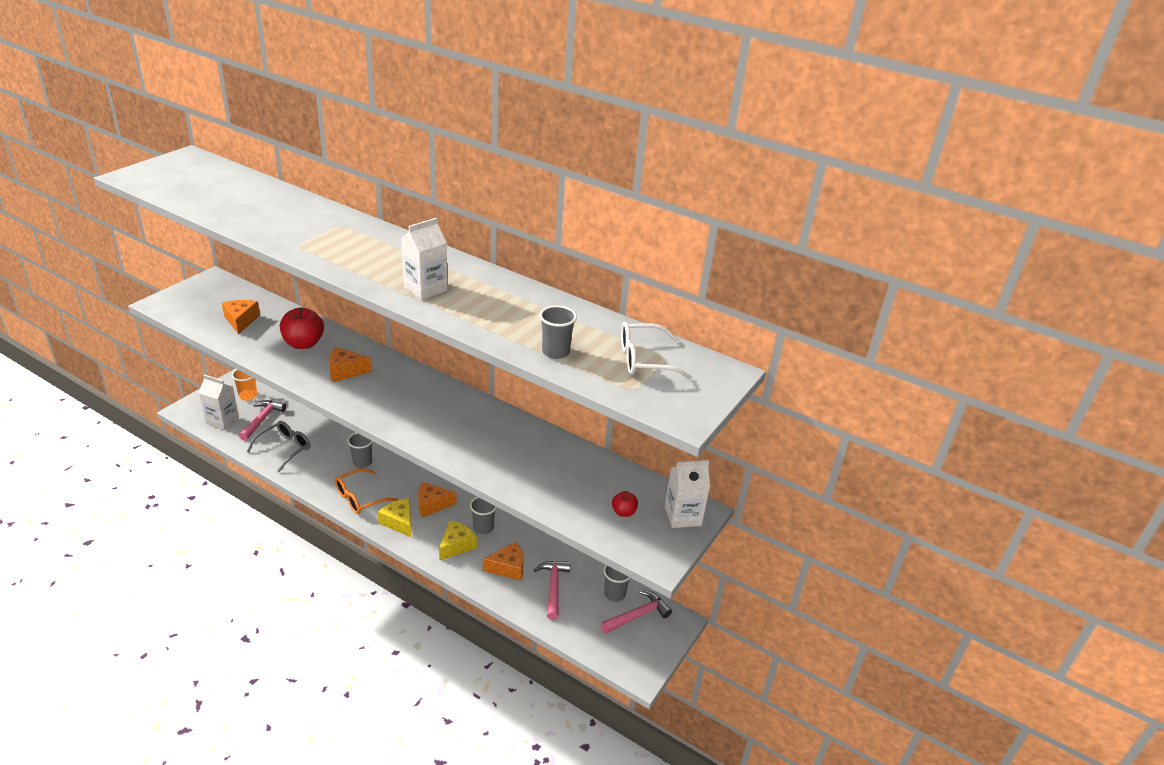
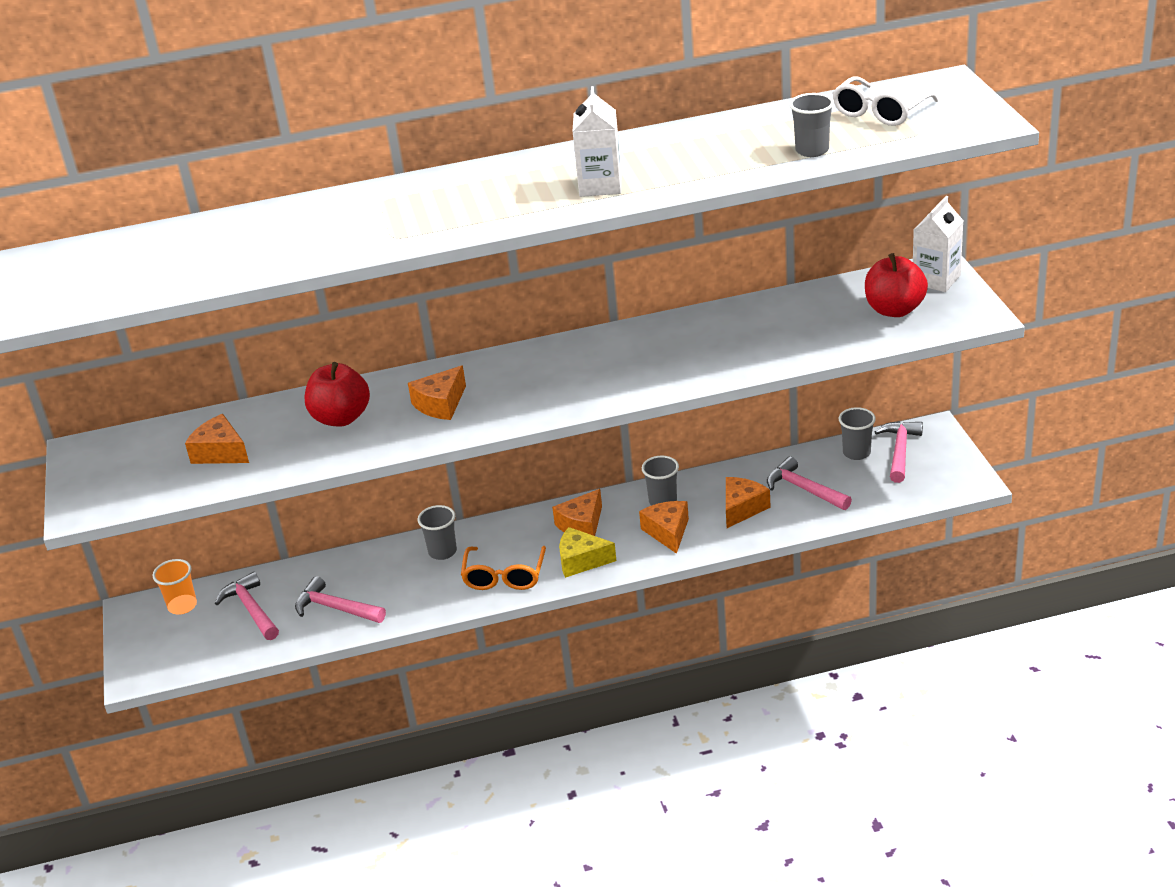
camera: 40 degrees left, 0 degrees up
white carton [199,375,239,430] -> none
grey glasses [247,421,310,473] -> pink hammer [295,576,386,623]
yellow cheese [439,520,477,560] -> orange cheese [639,501,689,554]
red apple [612,491,638,517] -> red apple [865,253,928,317], size x1.97

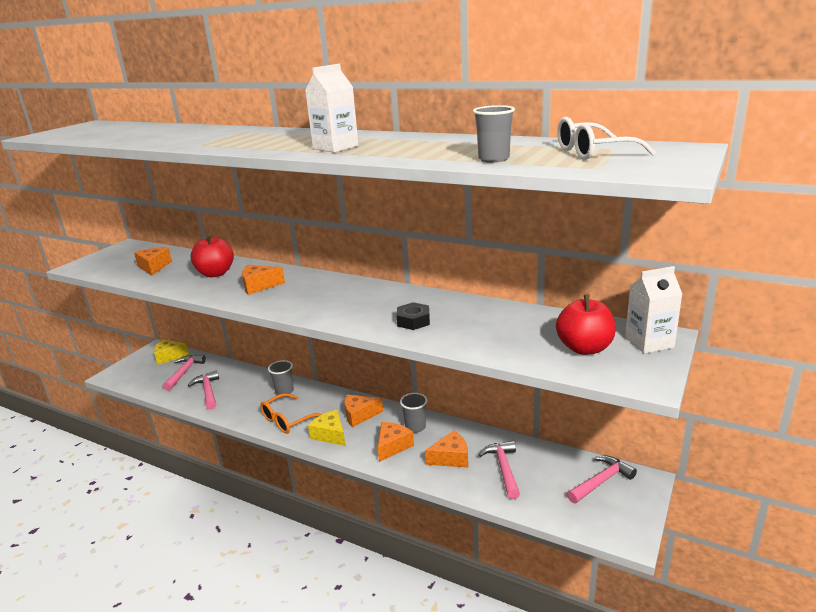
camera: 40 degrees right, 10 degrees down
orange cup [153,559,197,615] -> yellow cheese [154,339,189,365]
grey cup [839,407,876,460] -> none
none -> black nut [396,302,430,330]

